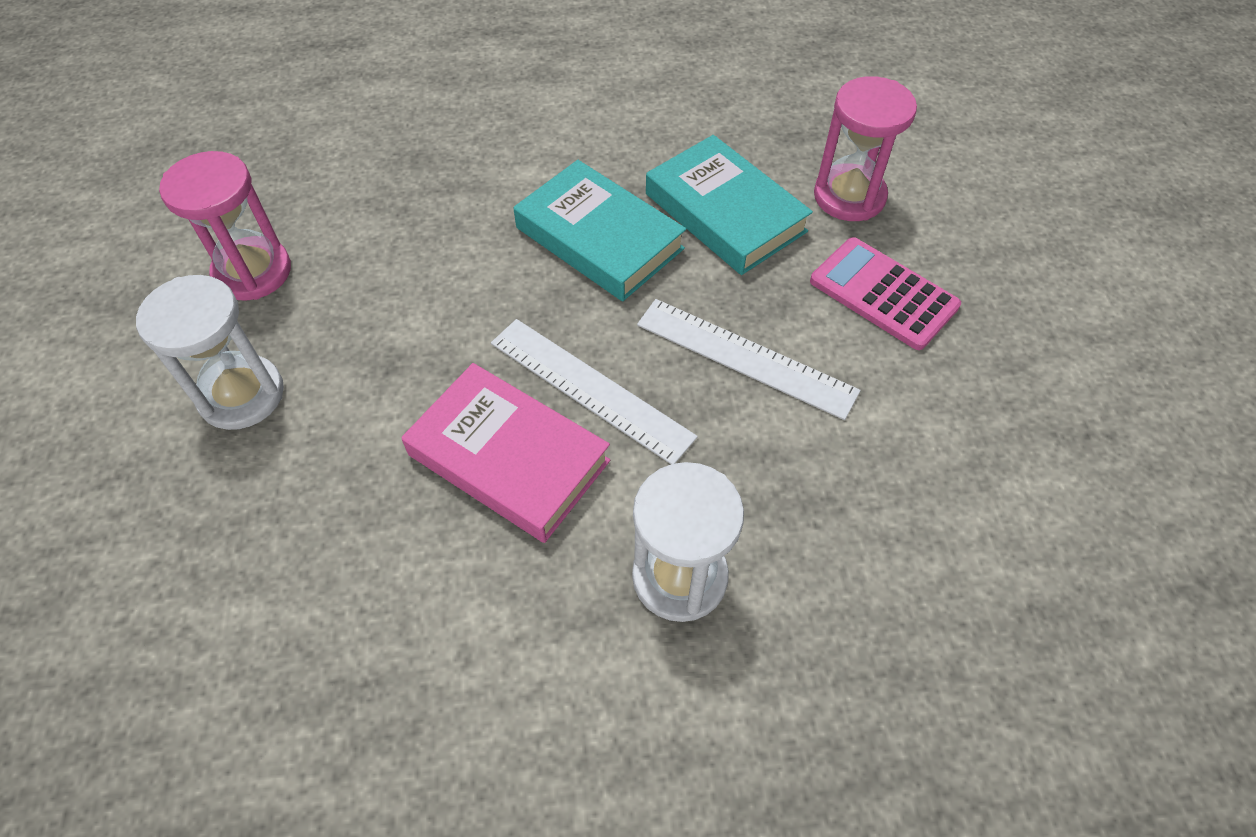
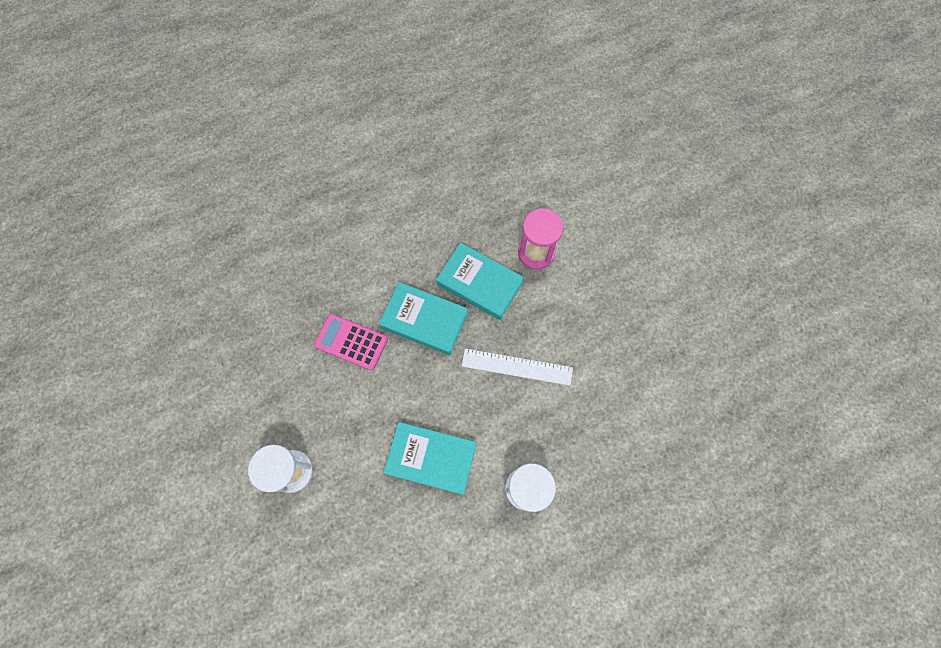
camera: 20 degrees left, 15 degrees up
pink hourglass [159,151,291,301] -> none
pink book [401,363,610,543] -> turquoise book [384,422,477,495]
white ruler [491,319,698,464] -> none
pink calculator [810,237,961,350] -> pink calculator moved to [314,314,388,371]

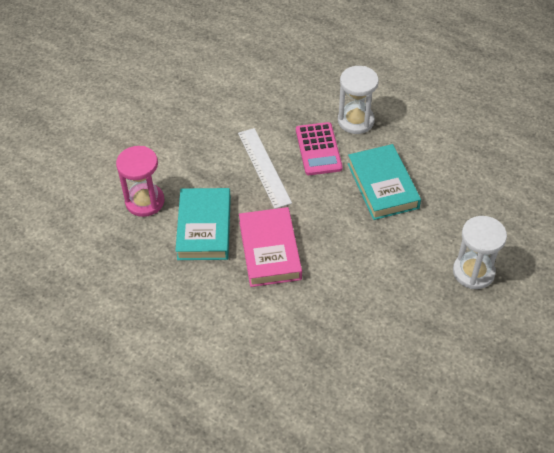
camera: 120 degrees left, 20 degrees down
pink calculator [314,314,388,371] -> pink calculator moved to [296,122,343,175]
turquoise book [379,282,468,355] -> pink book [239,207,302,287]

